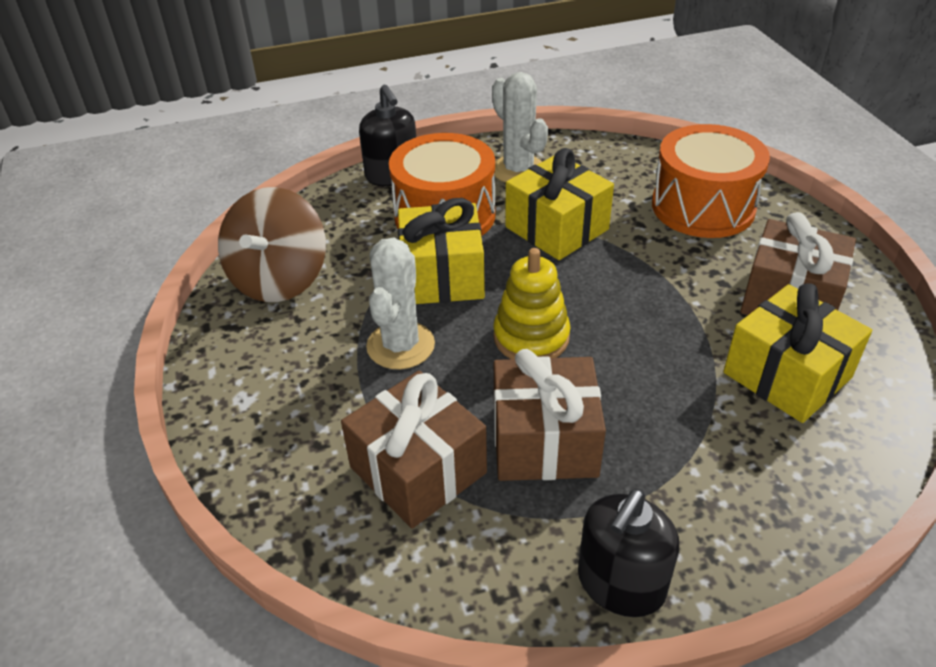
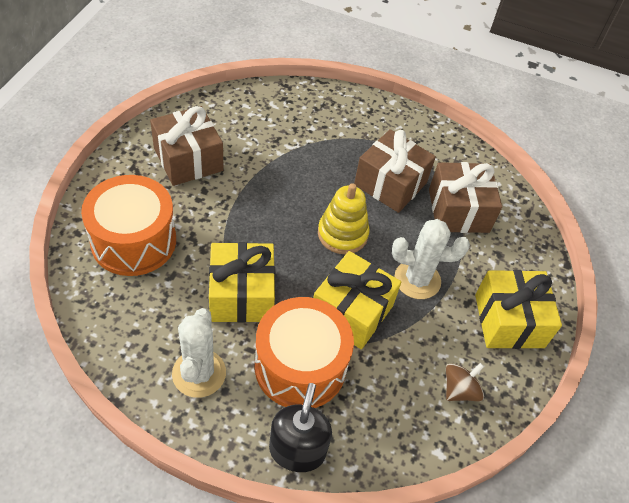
camera: 150 degrees left, 10 degrees up
brown spinning top [218,187,326,302] -> brown spinning top [446,363,484,401], size x0.51
white cactus [366,238,435,369] -> white cactus turned 45 degrees clockwise [392,219,470,299]
black soap dispenser [578,489,679,617] -> none
yellow gift [723,283,872,423] -> yellow gift moved to [475,270,562,349]

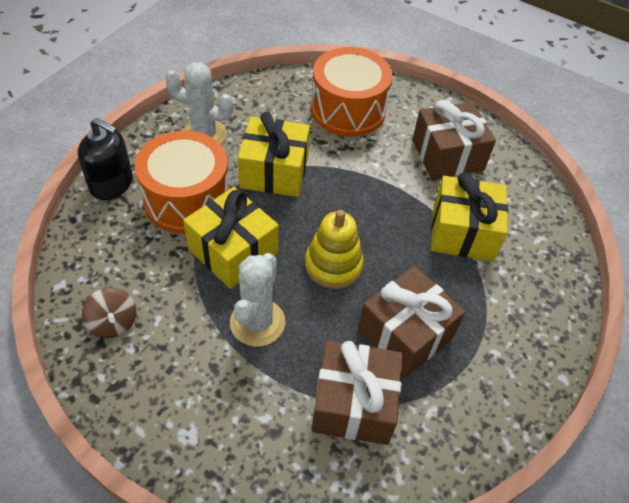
camera: 105 degrees right, 0 degrees up
yellow gift [475,270,562,349] -> yellow gift moved to [431,172,508,261]

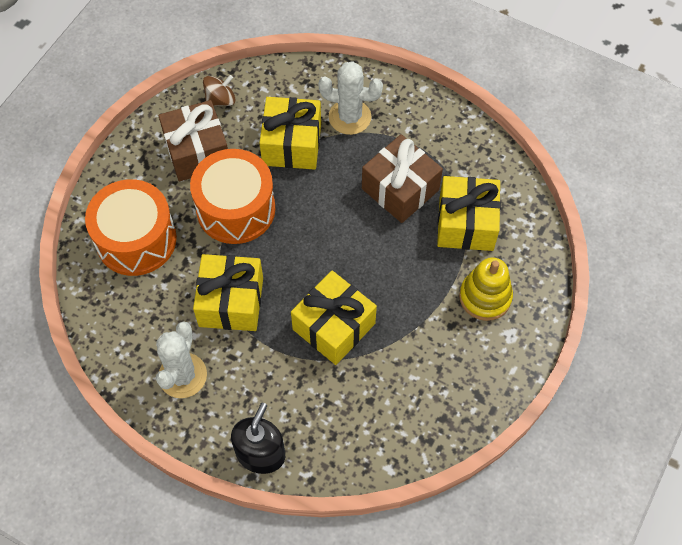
camera: 90 degrees left, 10 degrees up
brown spinning top [82,287,136,338] -> brown spinning top moved to [203,75,236,106]
orange drum [135,131,229,234] -> orange drum moved to [190,149,275,244]
white cactus [230,253,285,347] -> white cactus moved to [318,61,383,135]
yellow stacking toy [305,210,364,289] -> yellow stacking toy moved to [459,257,513,321]
brown gift [312,340,403,445] -> yellow gift [437,176,501,251]

